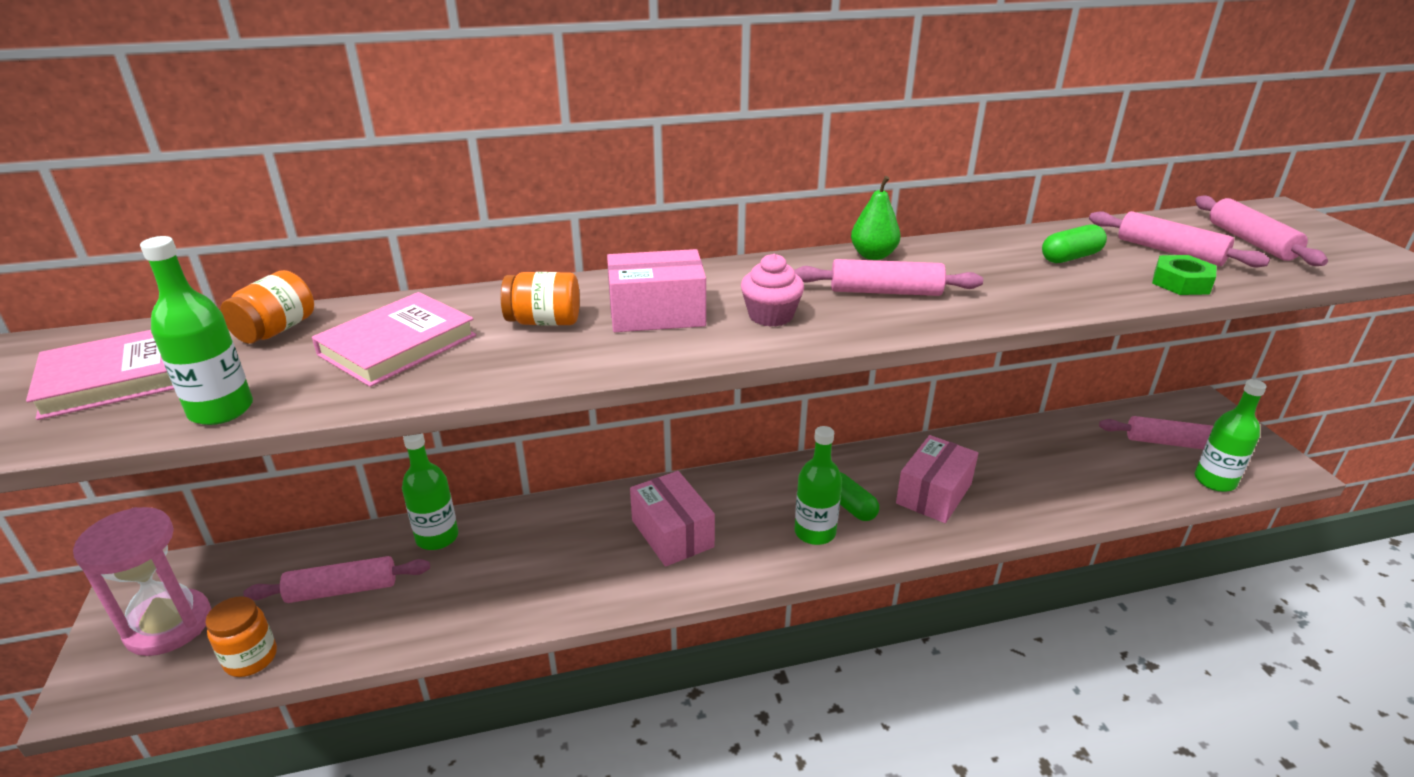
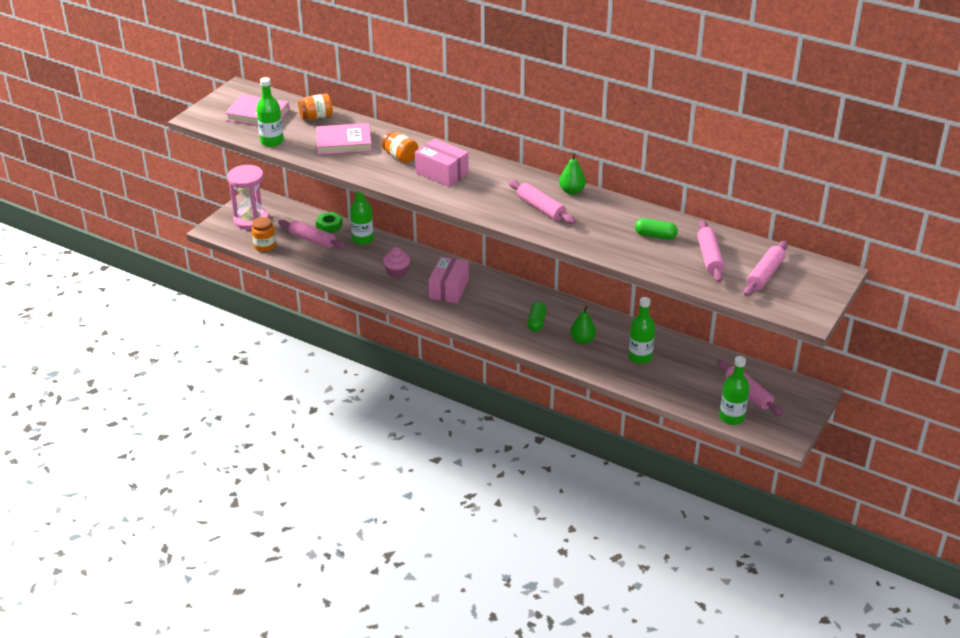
camera: 45 degrees right, 5 degrees up
pink cupcake [741,254,804,327] -> pink cupcake moved to [383,247,410,278]
green bottle [795,426,842,545] -> green bottle moved to [628,297,655,364]
pink box [896,435,978,523] -> green pear [570,306,596,344]
green nut [1152,255,1217,295] -> green nut moved to [316,212,343,233]

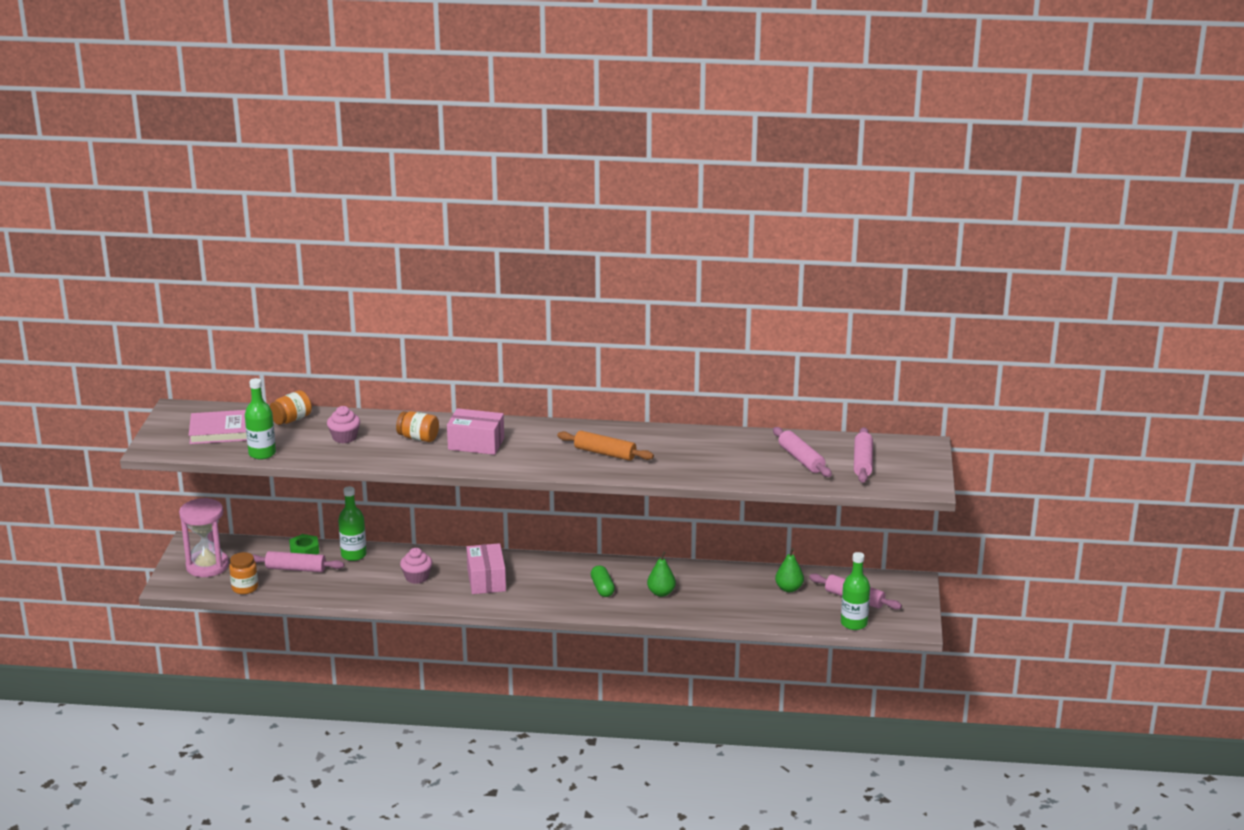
camera: 25 degrees left, 10 degrees down
pink book [316,123,372,155] -> pink cupcake [327,406,360,443]
pink rolling pin [508,180,576,224] -> orange rolling pin [557,431,654,461]
green pear [559,153,586,195] -> green pear moved to [775,548,804,592]
green bottle [628,297,655,364] -> none
green capsule [635,218,678,240] -> none

